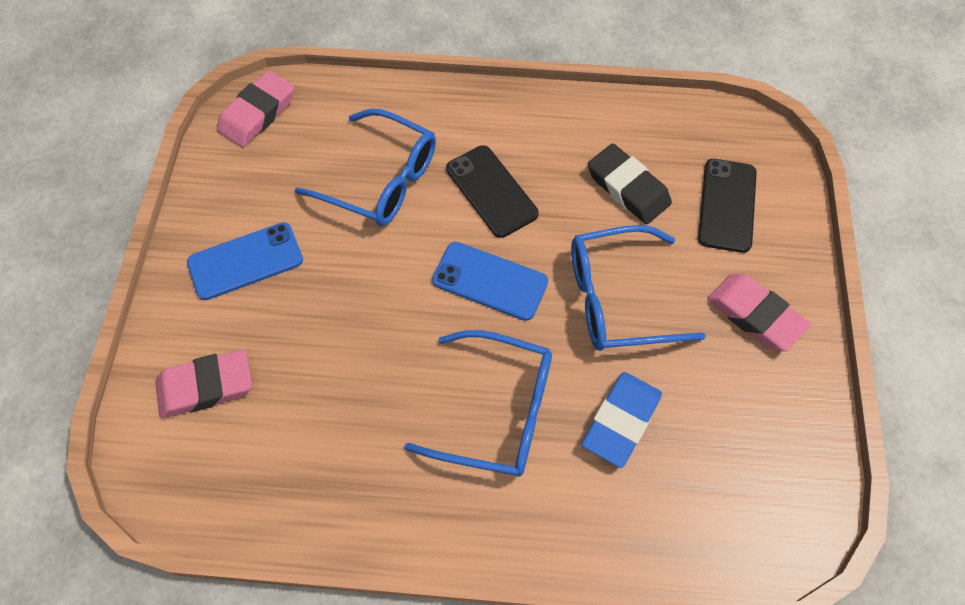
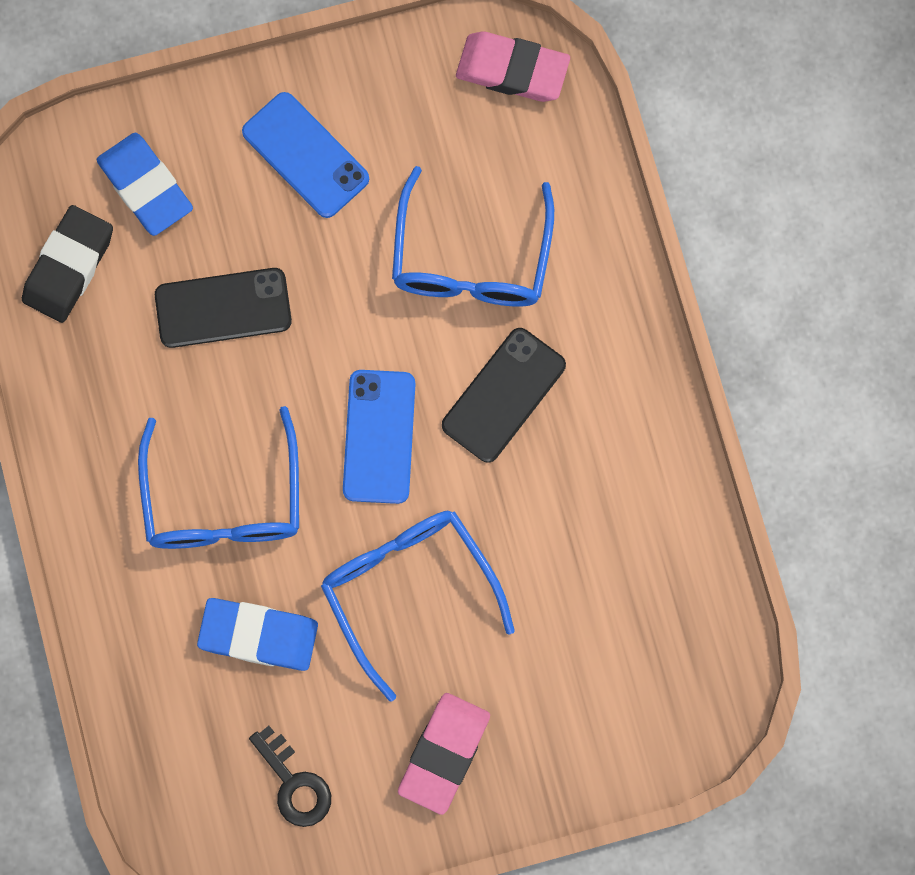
camera: 70 degrees right, 15 degrees up
pink eraser [155,349,252,418] -> blue eraser [97,133,193,236]
black eraser [587,143,672,224] -> black eraser moved to [22,205,113,323]
black phone [698,159,757,253] -> black phone moved to [155,268,292,348]
none -> black key [249,726,331,827]

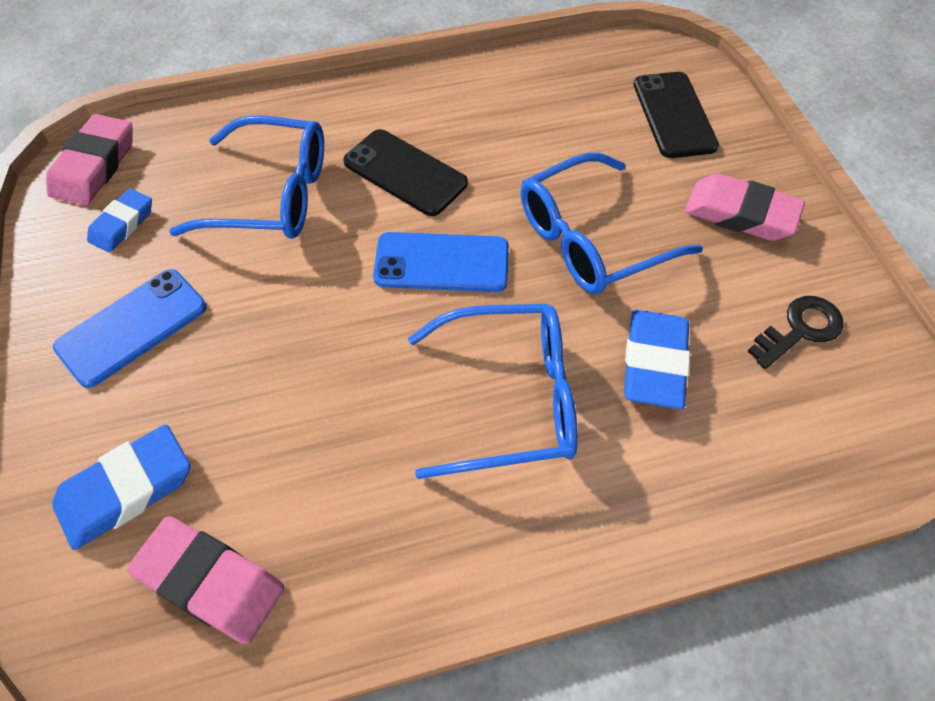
camera: 90 degrees left, 20 degrees down
black eraser [22,205,113,323] -> pink eraser [127,516,284,644]
black phone [155,268,292,348] -> black phone moved to [634,72,719,158]
none -> blue eraser [87,188,152,253]

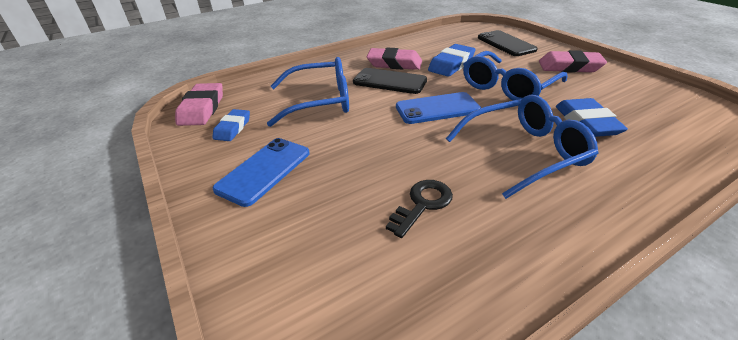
camera: 15 degrees left, 20 degrees down
blue eraser [52,424,191,550] -> blue eraser moved to [428,44,476,77]
pink eraser [127,516,284,644] -> pink eraser moved to [367,48,422,70]
black key [747,296,844,369] -> black key moved to [386,180,453,238]

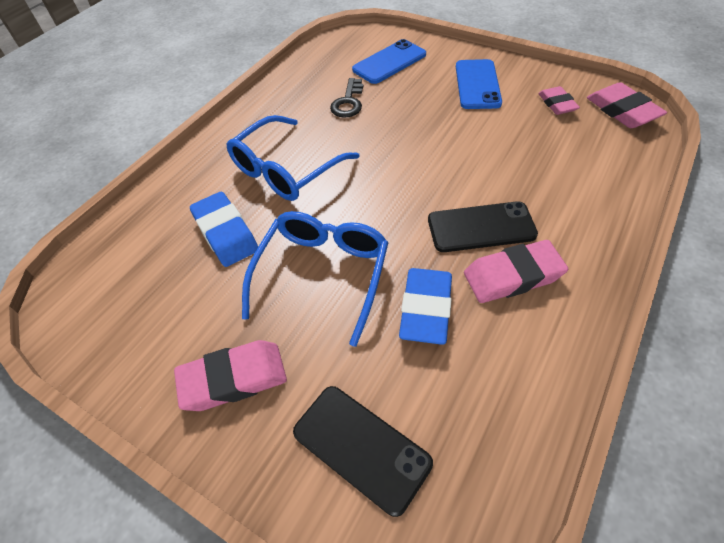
camera: 155 degrees right, 15 degrees up
blue eraser [212,109,250,141] -> pink eraser [538,86,580,115]
blue glasses [267,57,349,127] -> none
blue phone [396,92,481,124] -> blue phone moved to [352,39,426,84]

